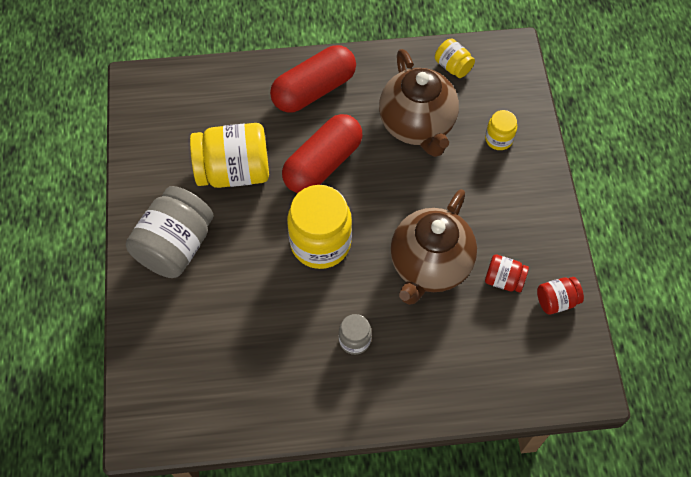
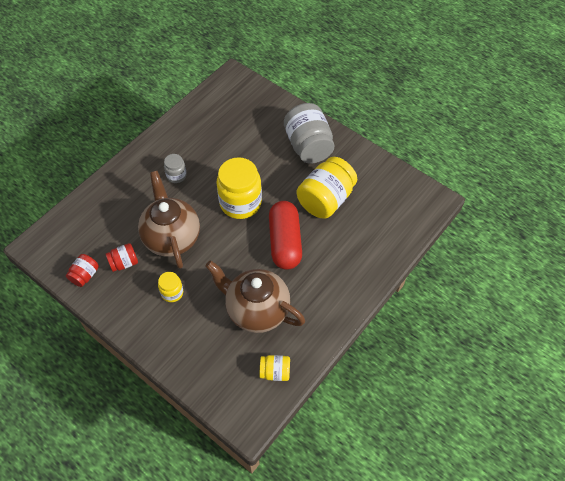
camera: 135 degrees right, 5 degrees down
red capsule [270,45,356,113] -> none
yellow jar [485,110,517,150] -> yellow jar moved to [158,272,183,302]

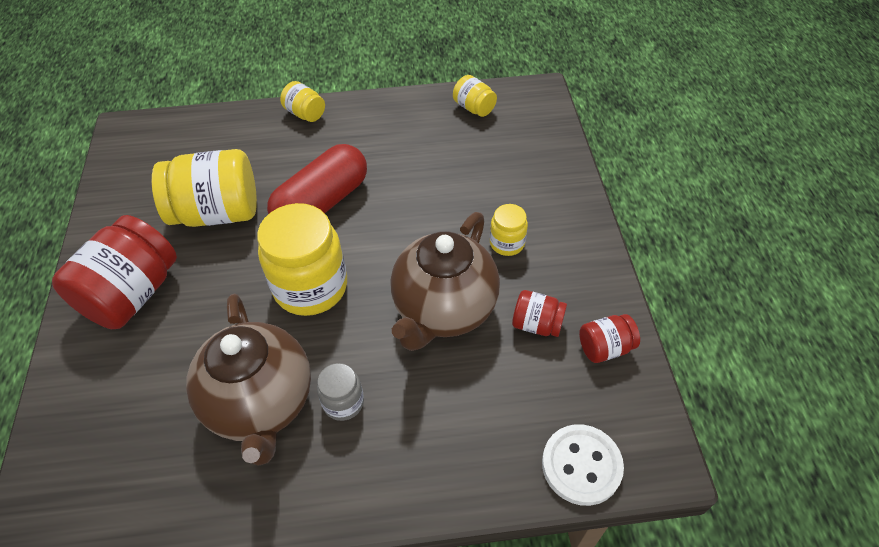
camera: 135 degrees left, 5 degrees down
brown teapot [205,261,305,333] -> brown teapot moved to [186,293,311,465]
grey jar [284,103,334,164] -> red jar [52,215,177,329]
none -> yellow jar [280,81,325,122]
none -> white button [542,424,624,506]

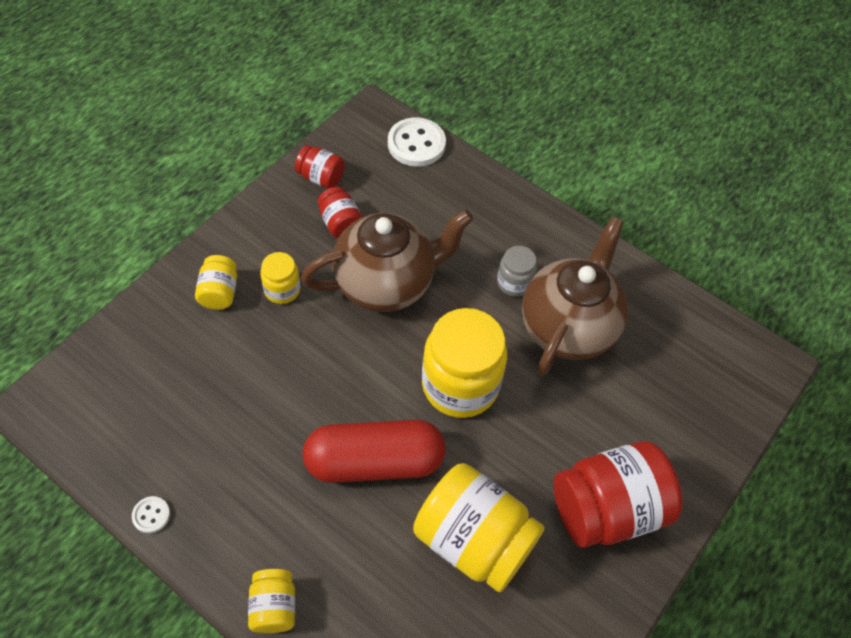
camera: 140 degrees left, 5 degrees up
yellow jar [453,75,497,117] -> yellow jar moved to [195,255,237,310]
none -> white button [132,496,170,533]

